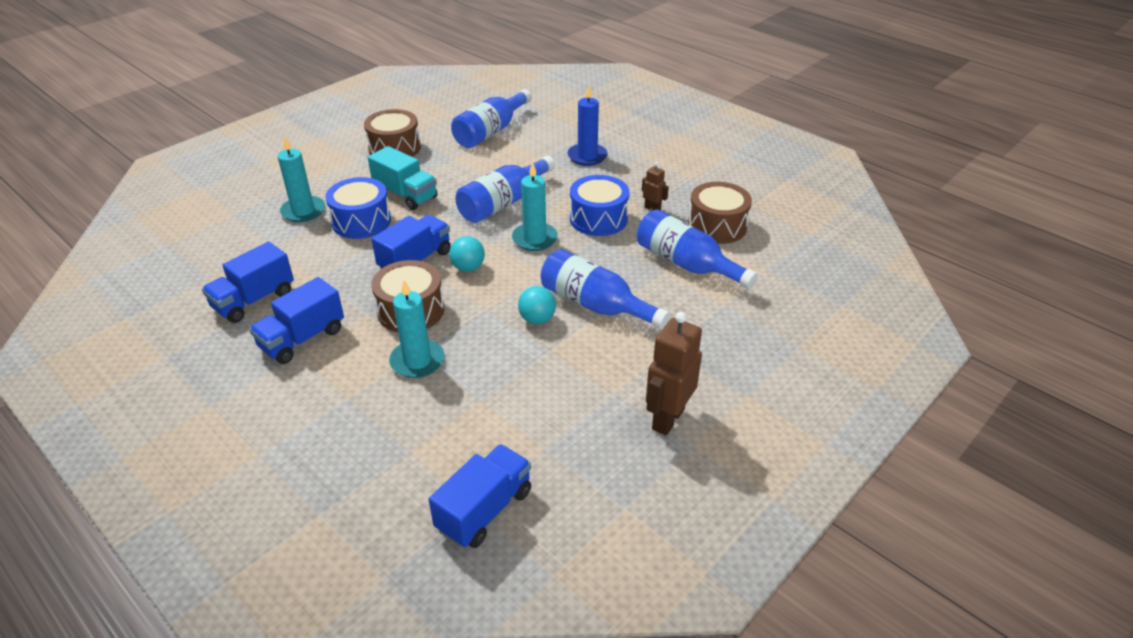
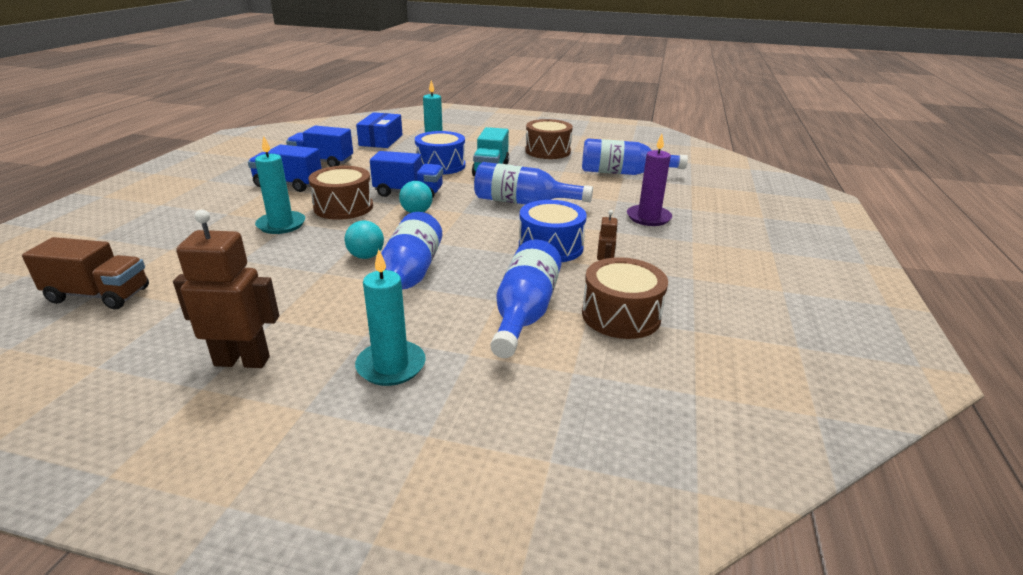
camera: 60 degrees right, 10 degrees down
blue truck [429,444,531,548] -> brown truck [22,237,149,309]
turquoise candle [512,162,558,251] -> turquoise candle moved to [355,249,426,386]
blue candle [567,85,608,166] -> purple candle [627,134,672,226]
none -> blue box [356,112,403,148]

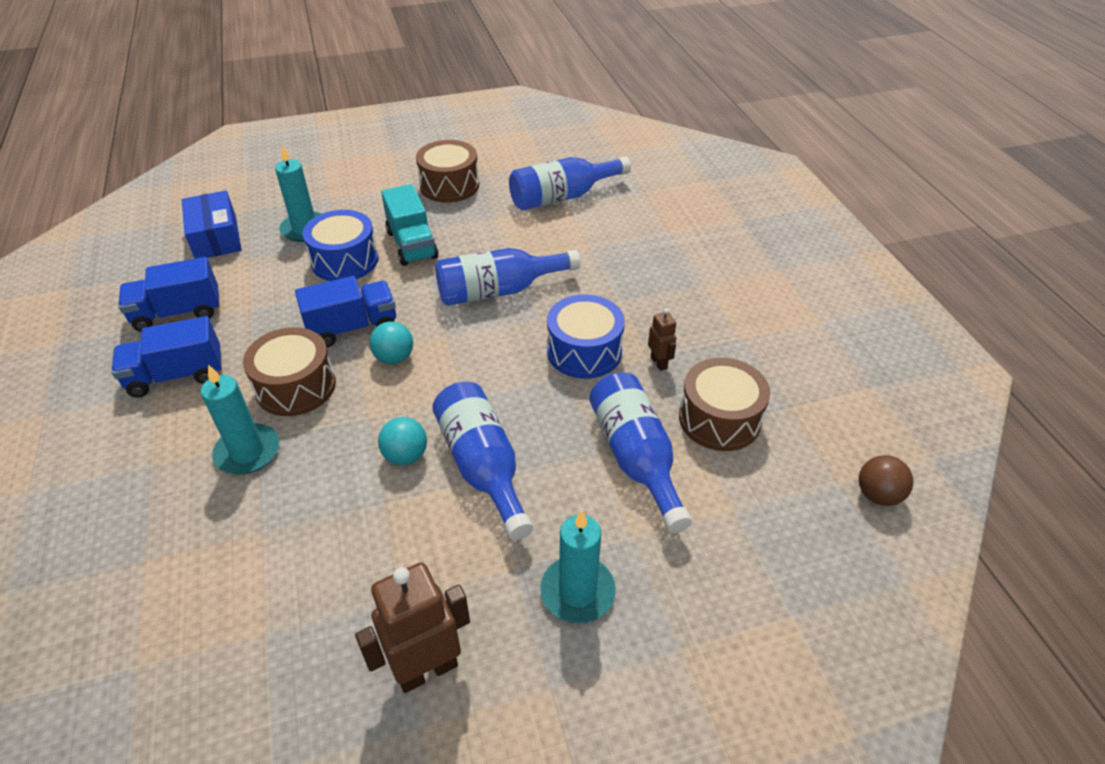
camera: 30 degrees left, 15 degrees up
brown truck [22,237,149,309] -> none
purple candle [627,134,672,226] -> none
none -> brown ball [859,455,913,506]

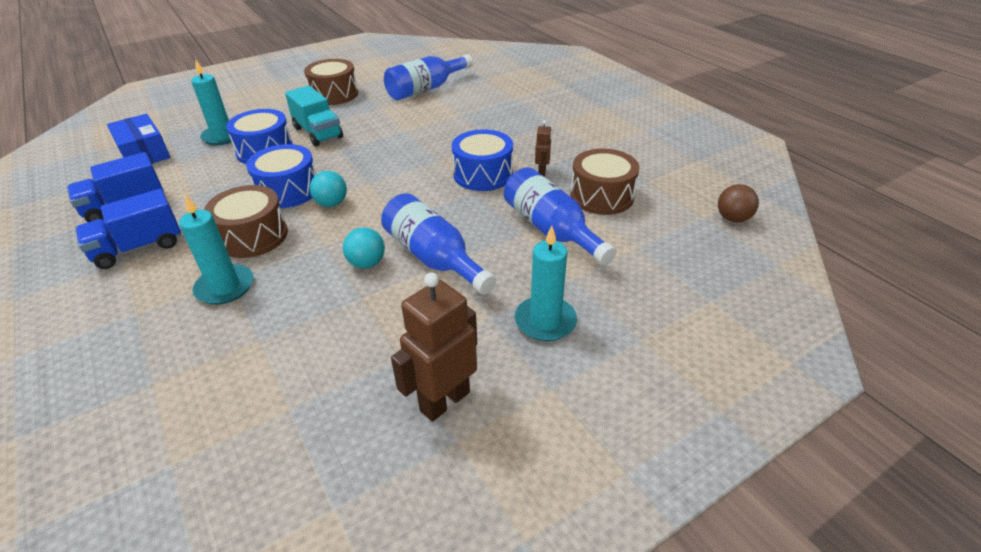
camera: 15 degrees left, 5 degrees down
blue truck [295,276,396,347] -> blue drum [246,144,316,208]
blue bottle [435,248,581,306] -> none
brown robot [648,309,676,371] -> brown robot turned 45 degrees clockwise [535,120,552,176]

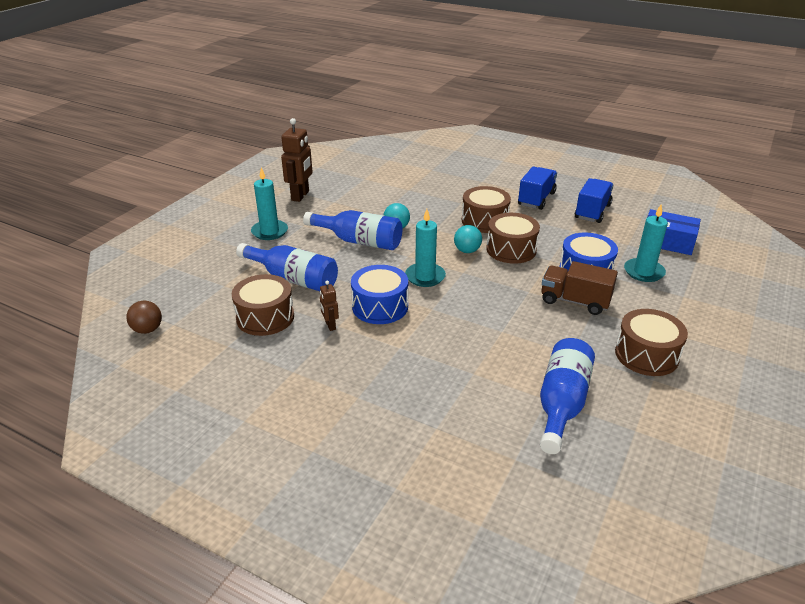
camera: 150 degrees right, 5 degrees down
turquoise candle [179,195,253,305] -> turquoise candle moved to [405,209,446,287]
blue drum [246,144,316,208] -> brown drum [486,213,540,264]
turquoise truck [285,86,343,146] -> brown truck [542,261,618,315]

